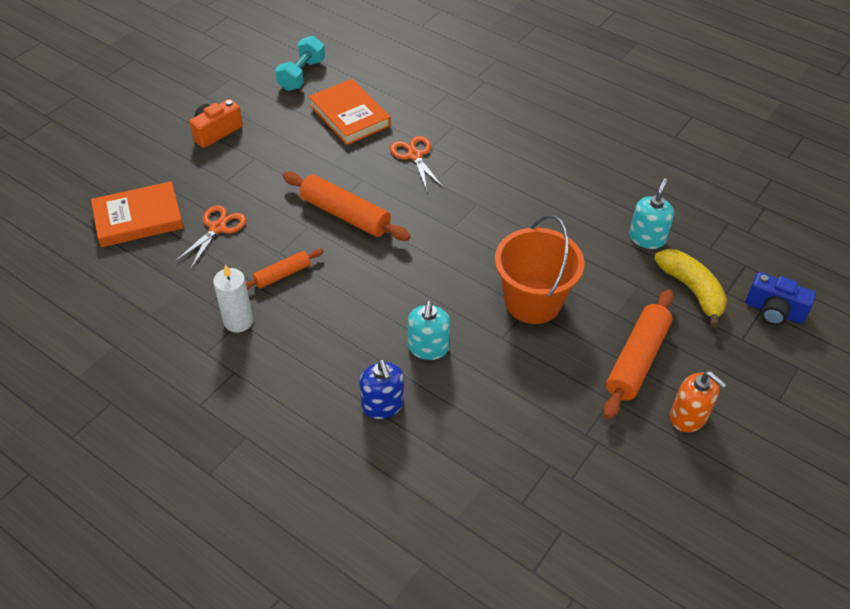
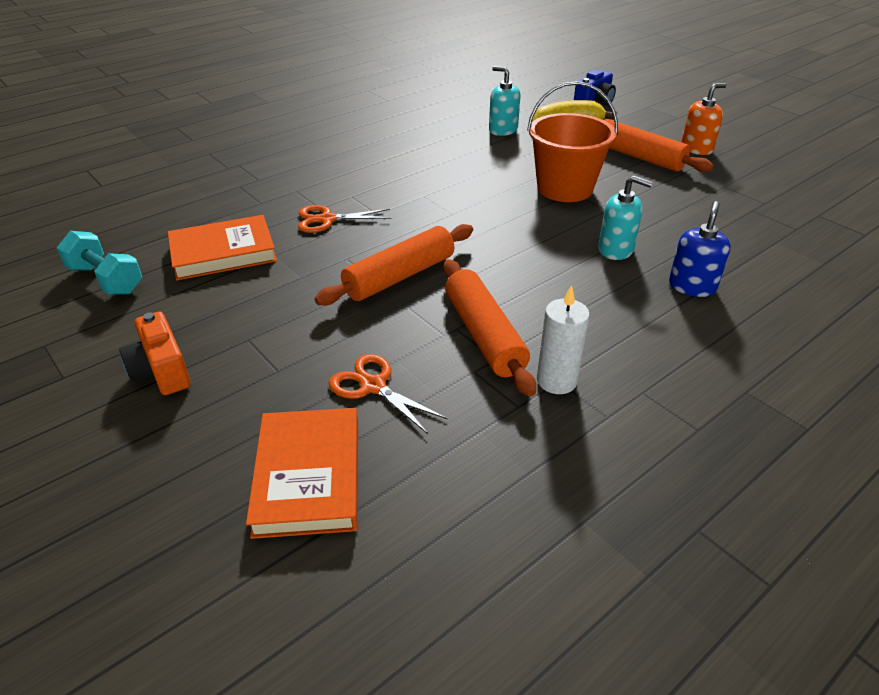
camera: 75 degrees left, 10 degrees down
orange rolling pin [246,249,324,290] -> orange rolling pin [443,259,536,397], size x1.75
blue soap dispenser [360,359,404,419] -> blue soap dispenser turned 60 degrees counterclockwise [669,201,731,297]

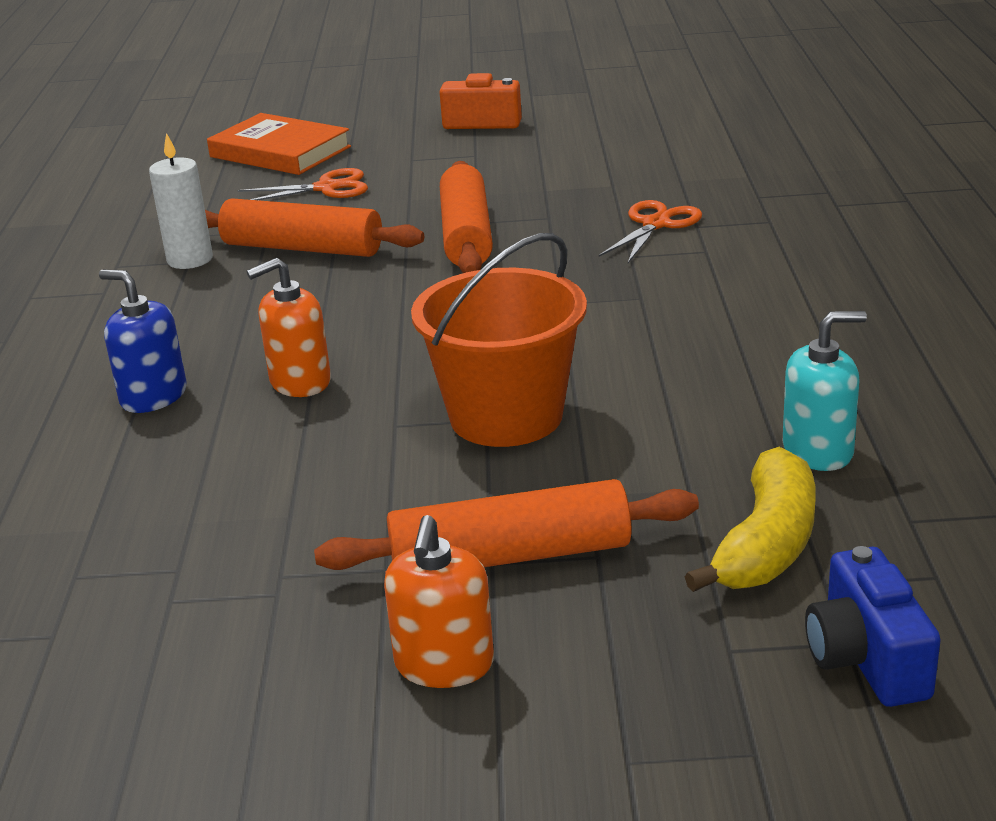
camera: 130 degrees right, 10 degrees down
turquoise dumbbell [57,231,142,294] -> none
orange book [168,215,277,280] -> none
turquoise soap dispenser [598,176,653,260] -> orange soap dispenser [247,258,331,397]
blue soap dispenser [669,201,731,297] -> blue soap dispenser turned 150 degrees clockwise [99,270,187,413]

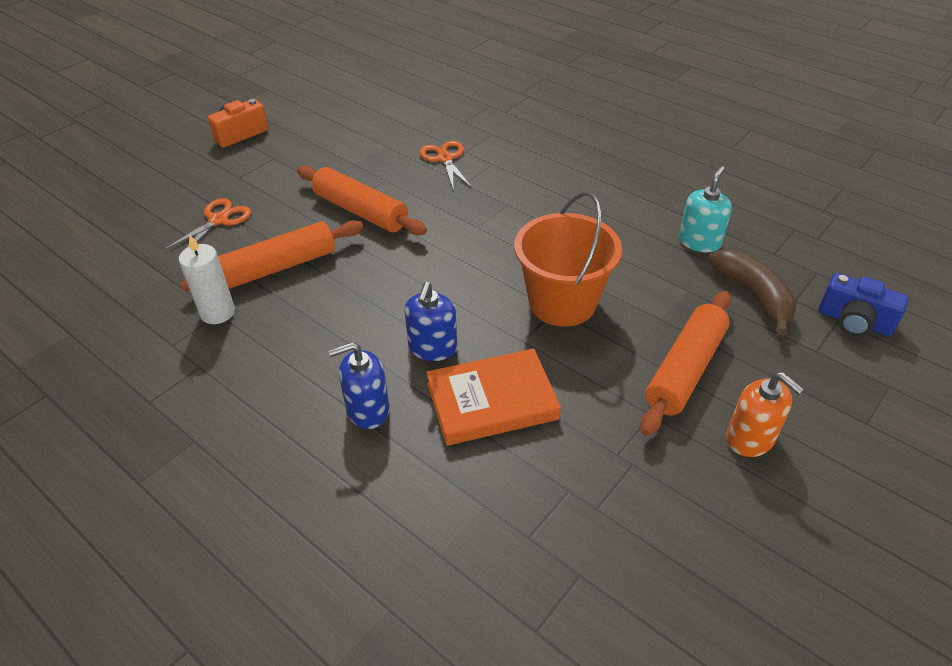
camera: 50 degrees left, 15 degrees up
orange book [207,113,351,175] -> orange book moved to [426,348,561,446]
orange soap dispenser [247,258,331,397] -> blue soap dispenser [404,282,457,361]
yellow banana [685,447,816,592] -> brown banana [708,249,797,336]

